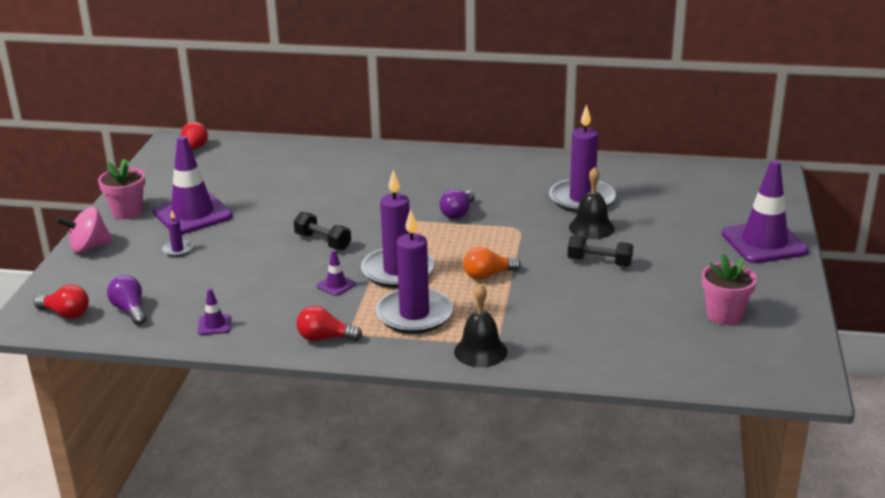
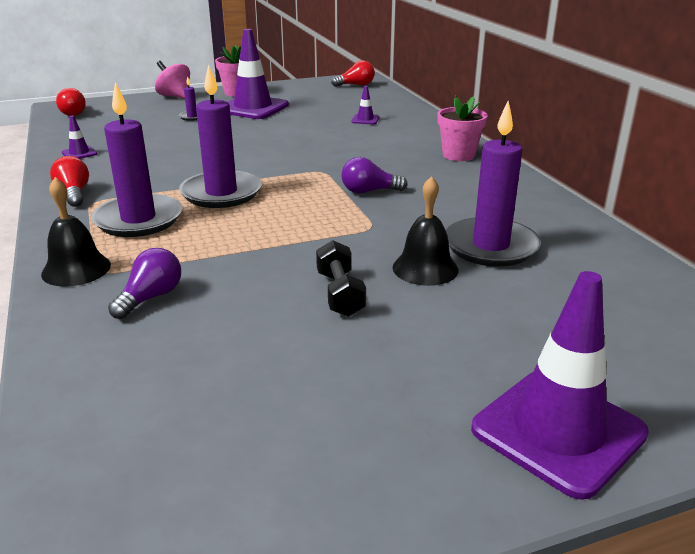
camera: 60 degrees right, 0 degrees up
purple light bulb [107,275,147,325] -> purple light bulb moved to [108,248,181,319]
black dumbbell [294,212,351,250] -> none
purple traffic cone [317,250,356,296] -> purple traffic cone moved to [351,86,379,124]
orange light bulb [463,247,521,280] -> none
pink flower pot [702,254,757,325] -> pink flower pot moved to [437,95,488,161]

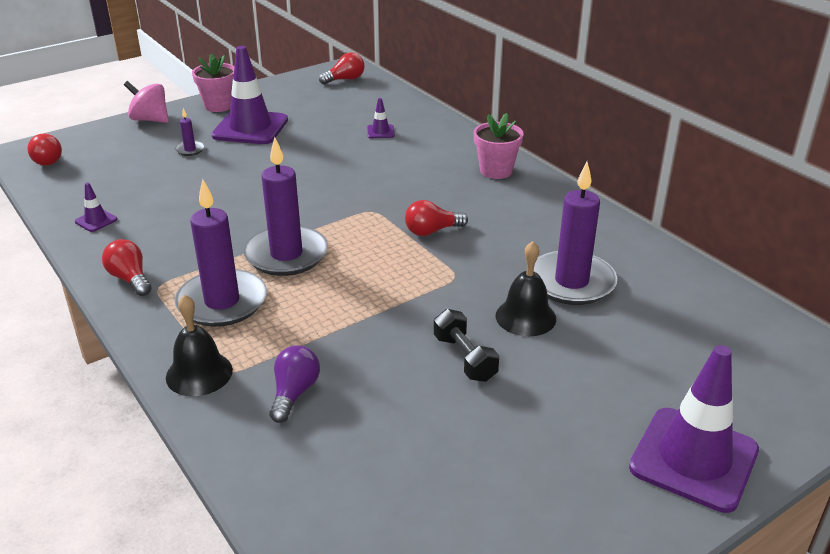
camera: 15 degrees left, 5 degrees up
purple light bulb [341,157,408,194] -> red light bulb [405,200,468,236]

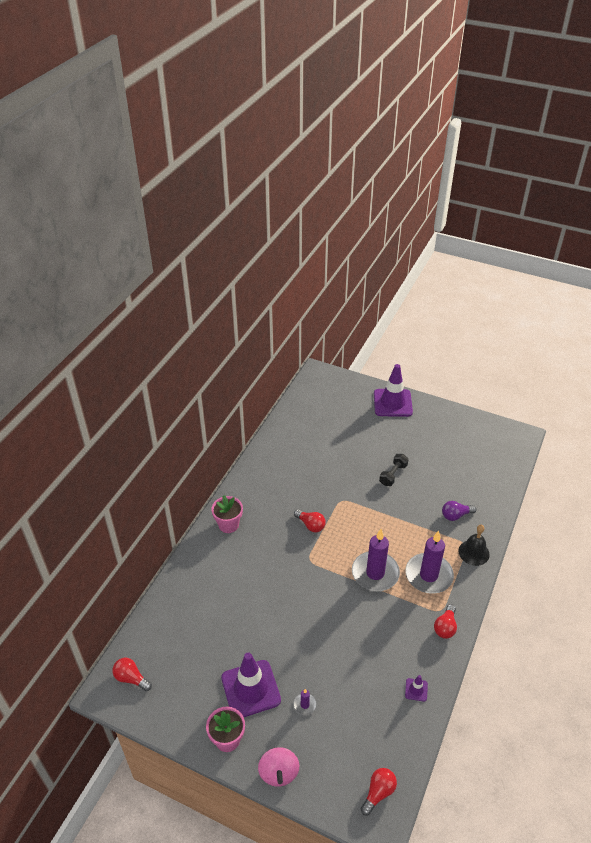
camera: 120 degrees left, 10 degrees up
purple traffic cone [367,98,395,138] -> none
black bell [496,241,556,336] -> none
purple candle [534,162,617,305] -> none

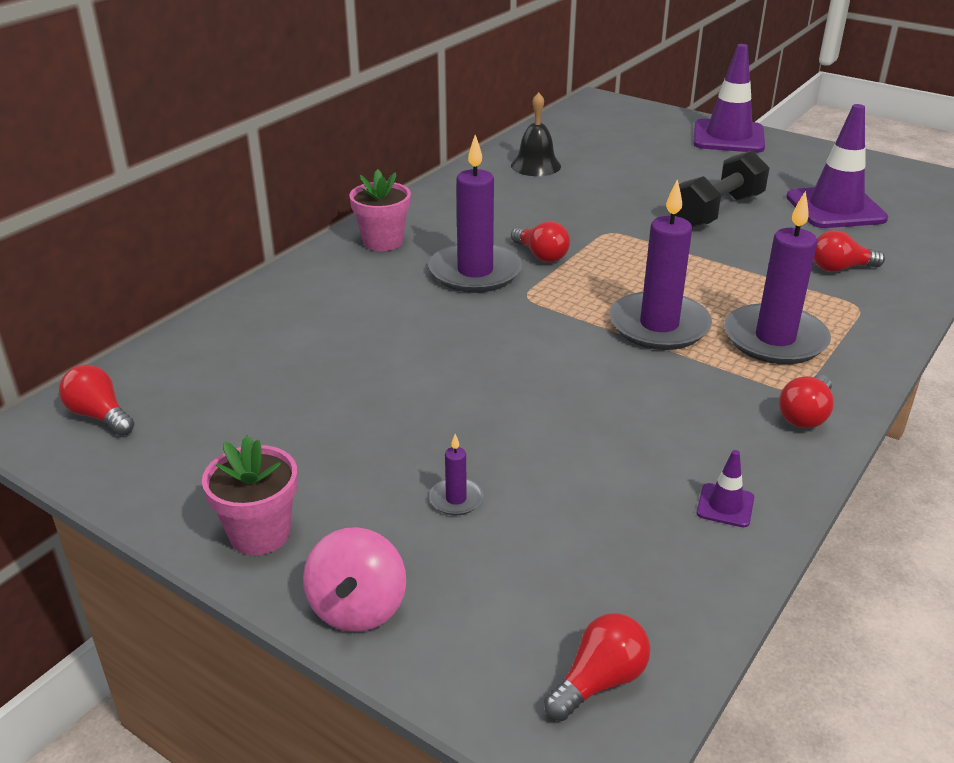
camera: 10 degrees right, 10 degrees down
purple traffic cone [221,653,281,717] -> purple traffic cone moved to [786,104,888,228]
black dumbbell [379,454,409,486] -> black dumbbell [675,150,769,228], size x1.59
purple light bulb [442,501,476,521] -> red light bulb [814,230,885,272]
black bell [458,525,490,566] -> black bell moved to [511,92,561,176]
none -> purple candle [429,135,522,293]

